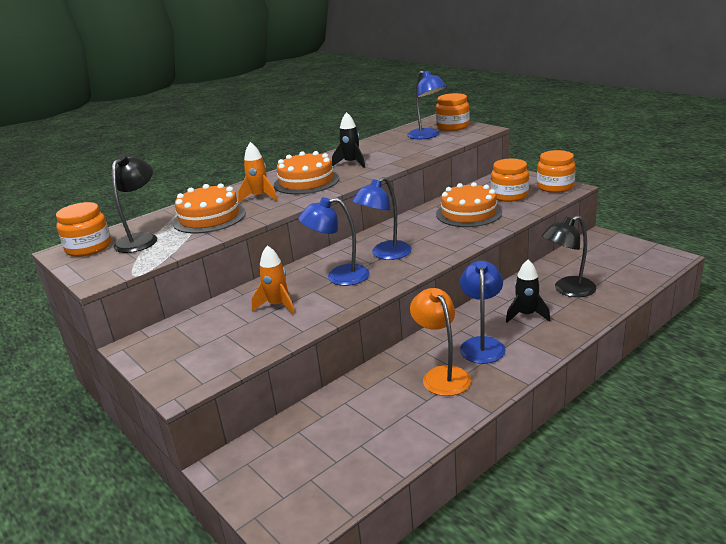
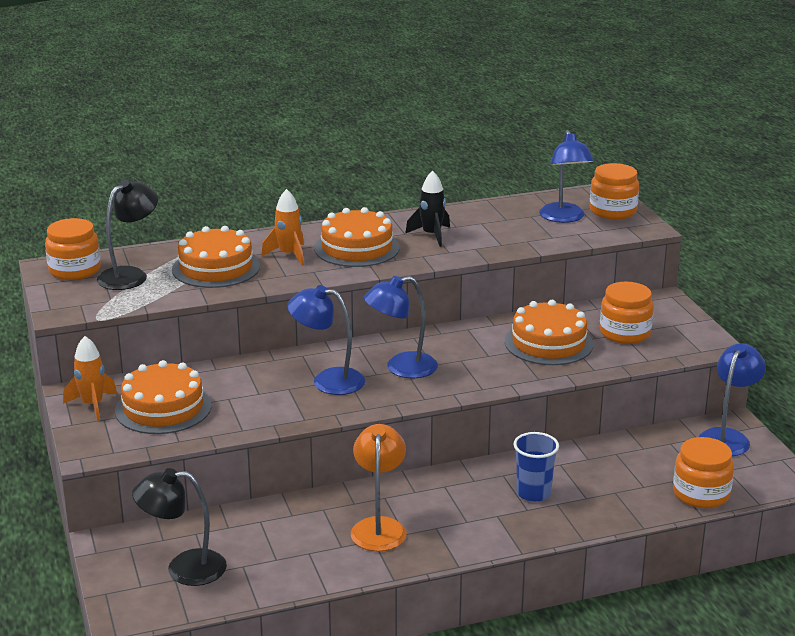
camera: 20 degrees right, 0 degrees up
orange rocket [252,245,295,314] -> orange rocket moved to [63,336,117,421]
blue lamp [460,261,506,364] -> blue lamp moved to [699,343,766,456]
black rocket [506,260,550,323] -> blue cup [513,432,559,502]
orange jar [537,150,575,193] -> orange jar moved to [673,437,734,508]
black lamp [542,215,597,297] -> black lamp moved to [132,468,227,586]
none -> orange cake [115,360,212,434]

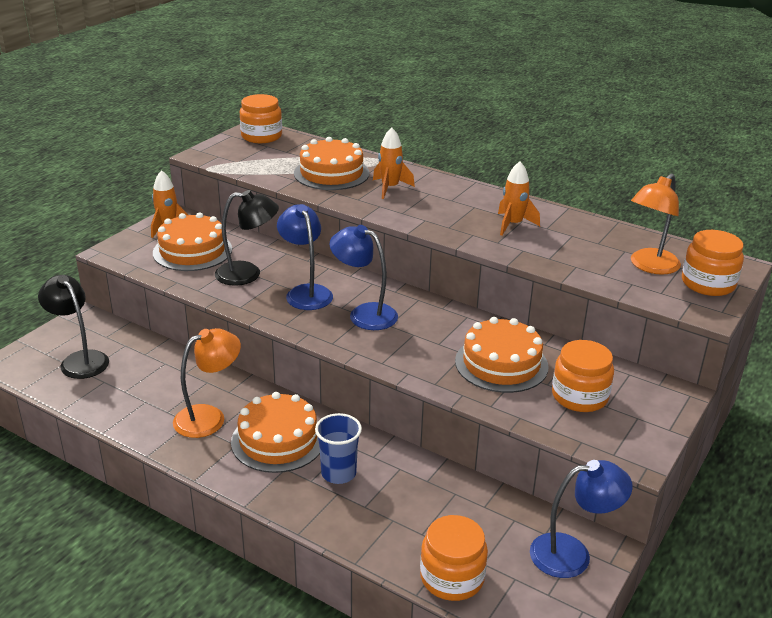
camera: 50 degrees right, 5 degrees up
black lamp [97,180,158,290] -> black lamp moved to [215,190,279,286]
orange cake [314,207,400,267] -> orange cake moved to [231,392,320,473]
black rocket [405,171,450,247] -> orange rocket [498,161,540,236]
blue lamp [539,130,594,223] -> orange lamp [631,174,681,275]

